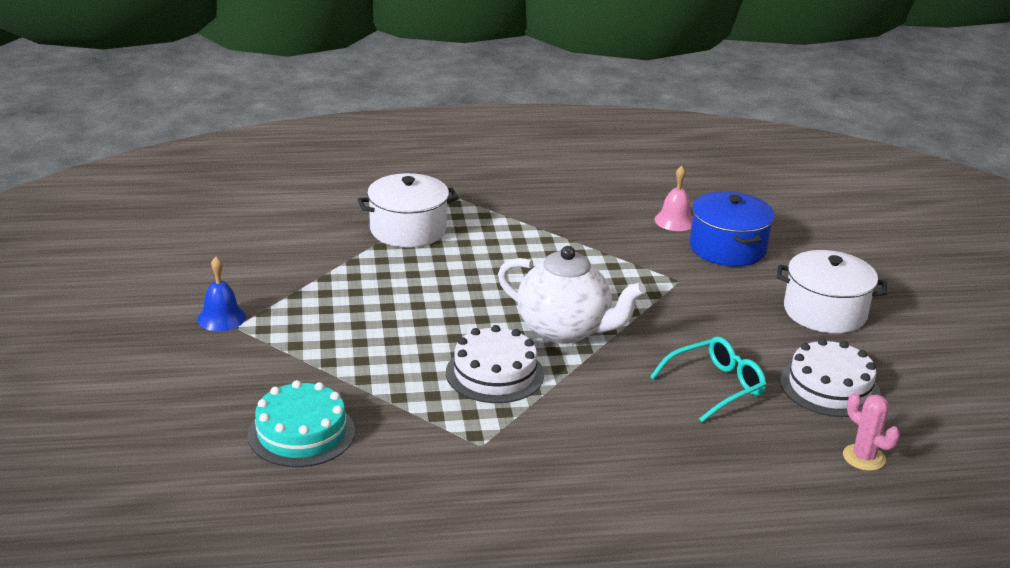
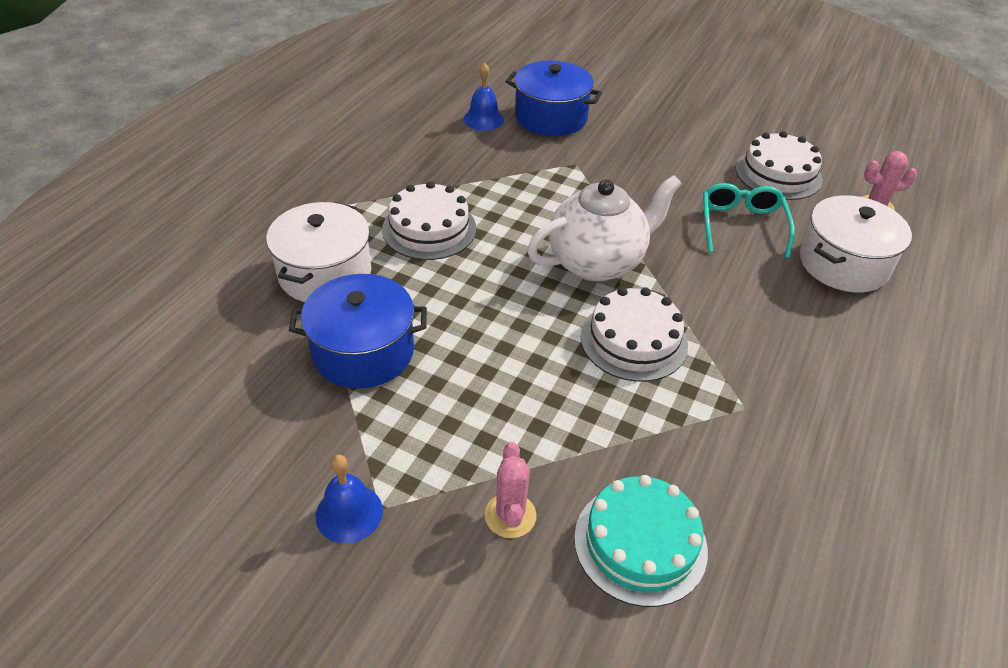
camera: 55 degrees left, 15 degrees up
pink bell [655,166,693,231] -> blue bell [463,63,504,131]
white pot [777,250,887,333] -> white pot moved to [800,195,912,292]
none -> blue pot [289,274,427,389]
none -> white cake [382,181,476,260]
none -> pink cactus [485,442,536,538]

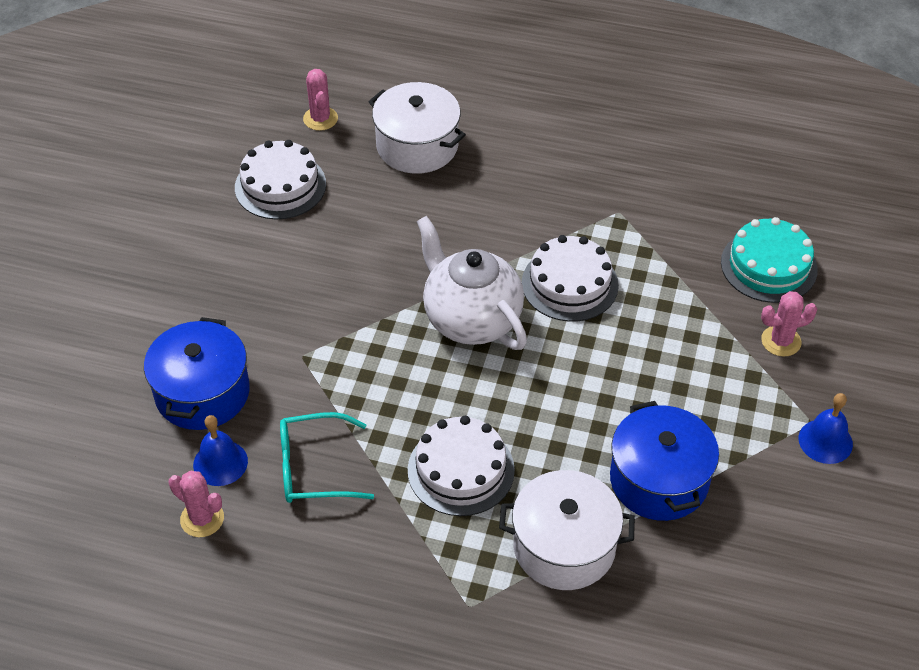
camera: 100 degrees left, 5 degrees up
turquoise glasses [703,183,795,258] -> turquoise glasses moved to [280,412,374,503]
none -> pink cactus [169,470,224,537]

